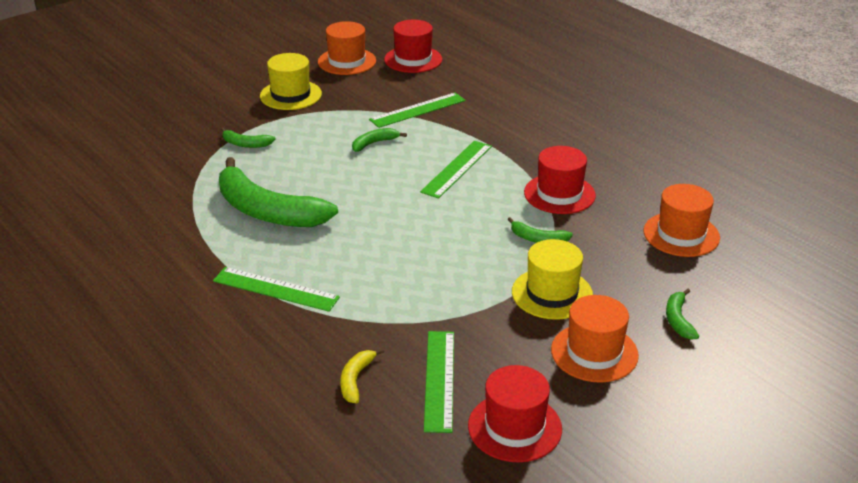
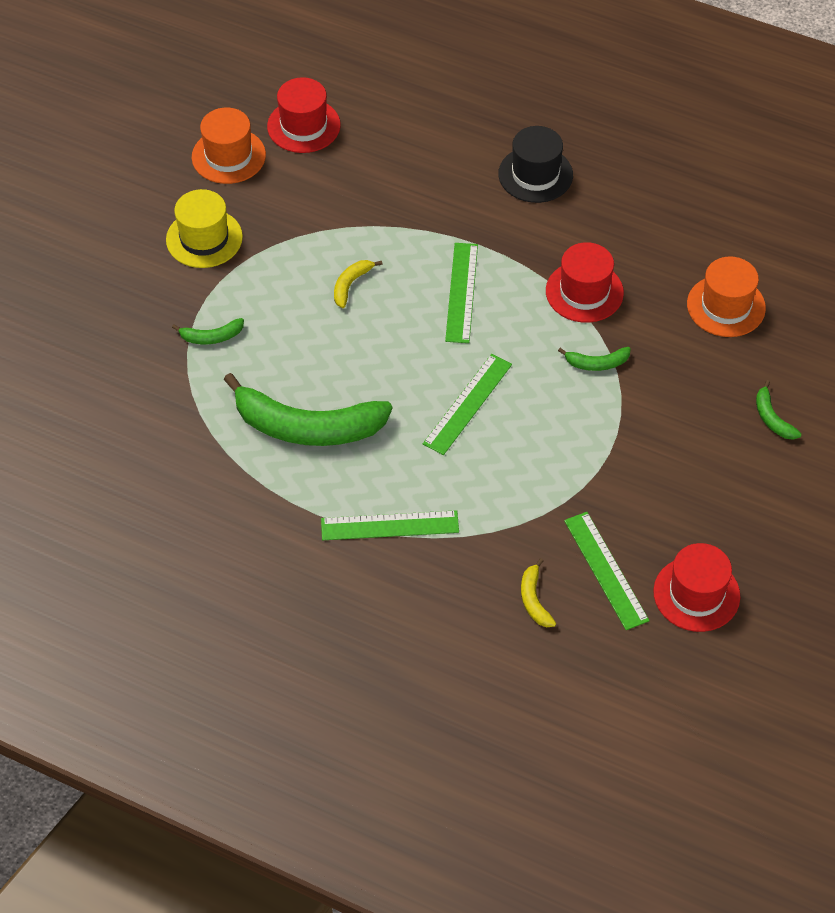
camera: 25 degrees left, 20 degrees up
green banana [352,128,407,152] -> yellow banana [334,260,382,308]
green ruler [369,93,466,128] -> green ruler moved to [423,354,512,455]
yellow hat [512,239,593,320] -> none
orange hat [551,295,639,383] -> none
none -> black hat [498,126,573,203]

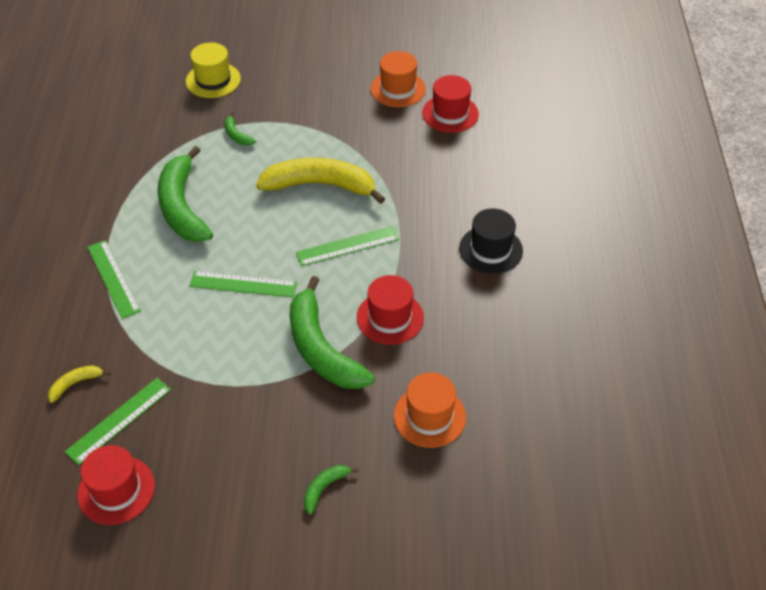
camera: 65 degrees right, 5 degrees down
yellow hat [166,189,243,268] -> yellow hat moved to [186,42,241,98]
yellow banana [334,260,382,308] -> yellow banana [256,158,385,204], size x2.33
green banana [558,347,631,371] -> green banana [290,276,375,389], size x2.33

